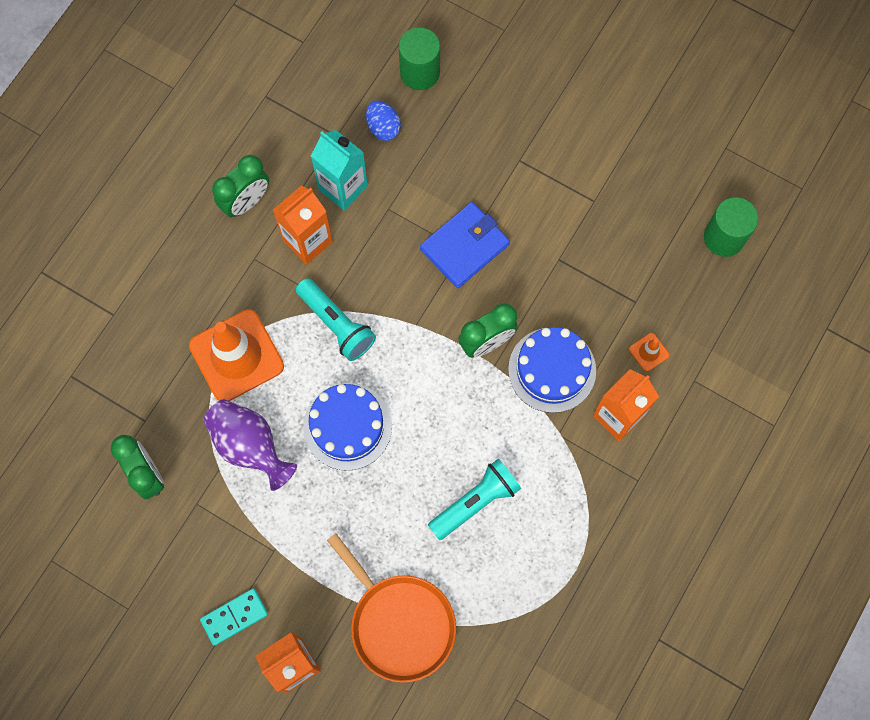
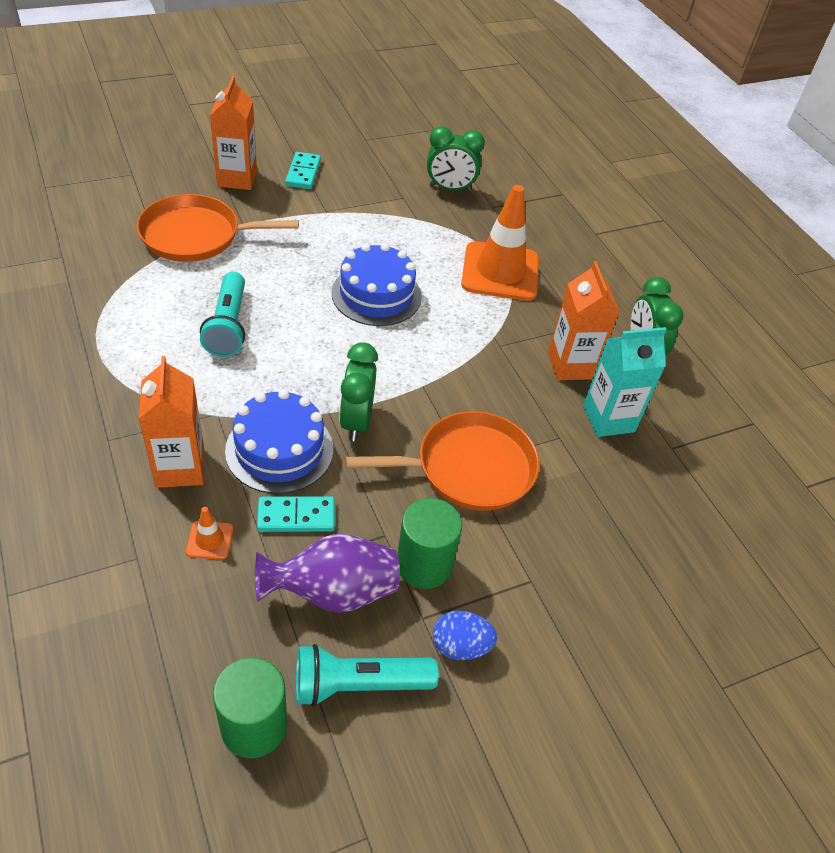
camera: 120 degrees right, 25 degrees down
purple vase [203,399,297,491] -> purple vase moved to [255,533,400,613]
turquoise flashlight [296,278,376,361] -> turquoise flashlight moved to [296,644,439,707]
blue egg [366,101,401,141] -> blue egg moved to [433,611,497,660]
green cylinder [399,27,440,90] -> green cylinder moved to [397,498,462,589]
blue wallet [420,202,510,288] -> orange pan [346,411,539,511]
none -> turquoise domino [257,496,335,532]

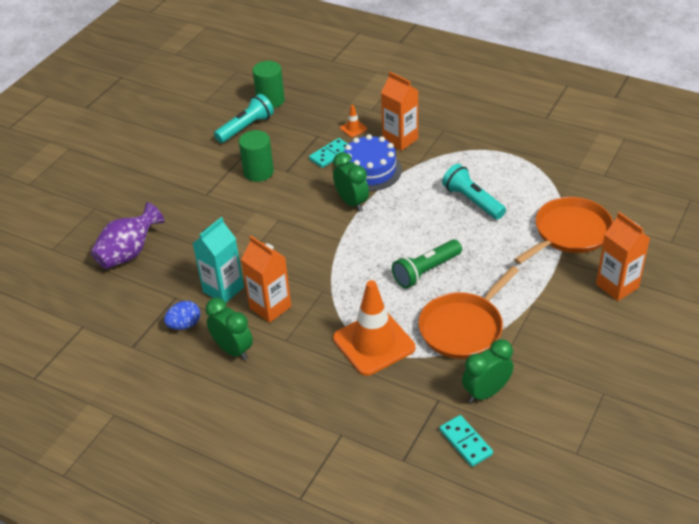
camera: 150 degrees right, 5 degrees down
purple vase [255,533,400,613] -> purple vase moved to [91,202,164,269]
turquoise domino [285,152,321,189] -> turquoise domino moved to [439,415,493,467]
blue cake [332,243,422,326] -> green flashlight [392,239,462,289]
orange pan [346,411,539,511] -> orange pan moved to [418,266,519,359]
blue egg [433,611,497,660] -> blue egg moved to [164,301,200,330]

